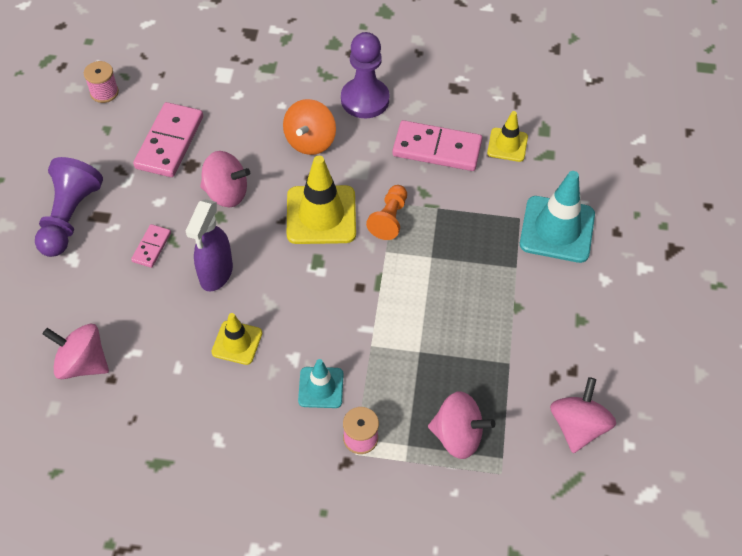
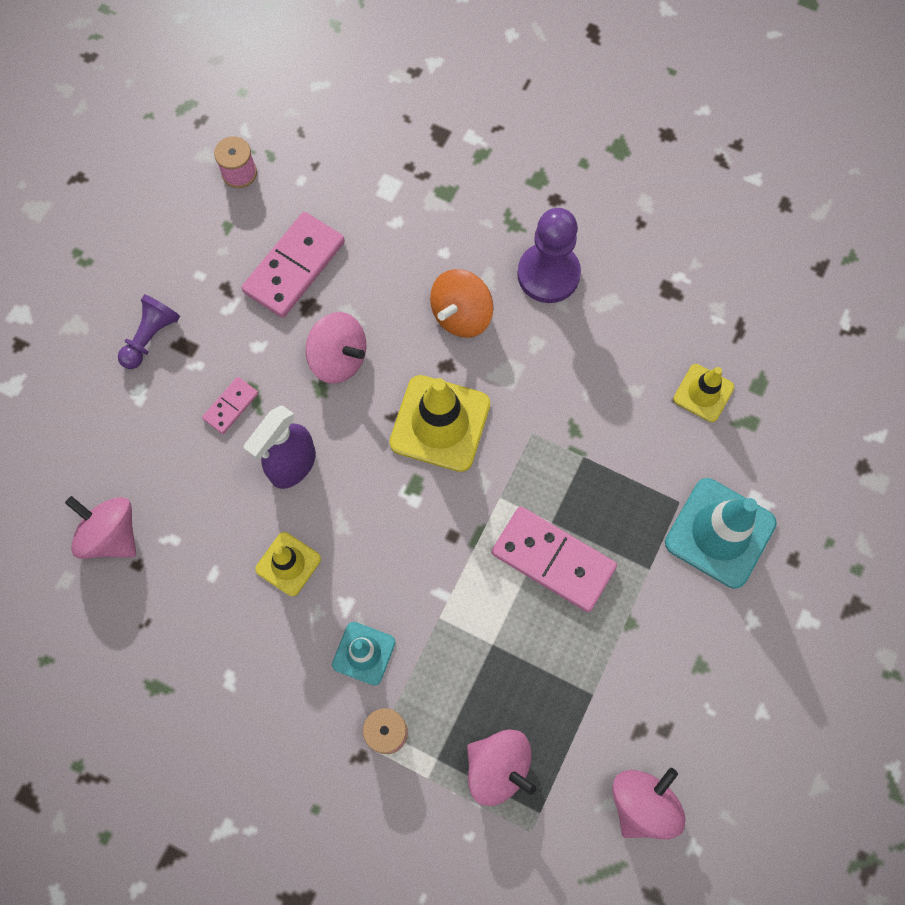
camera: 20 degrees right, 15 degrees up
purple pawn [35,157,103,257] -> purple pawn [118,294,180,369], size x0.63
orange pawn [366,185,407,240] -> none
pink domino [392,120,482,171] -> pink domino moved to [491,506,617,612]

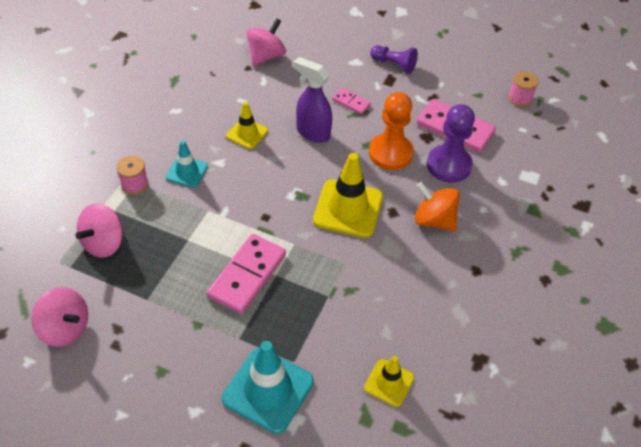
camera: 85 degrees right, 20 degrees down
pink spinning top [306,312,366,384] -> orange pawn [369,92,414,170]
purple pawn [517,208,581,303] -> purple pawn moved to [427,104,475,183]

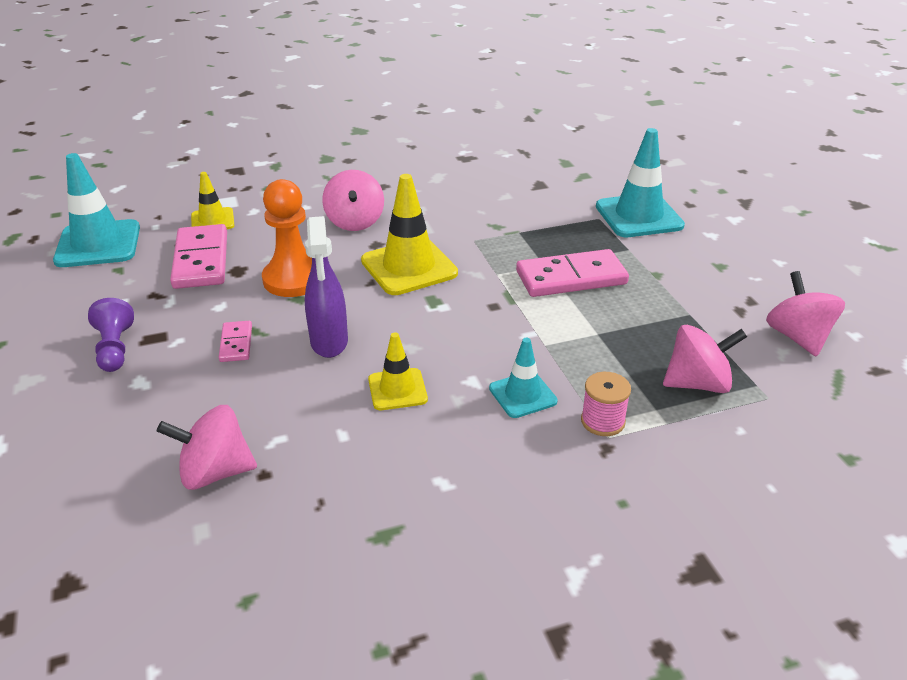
camera: 130 degrees left, 15 degrees down
yellow traffic cone [364,356,415,407] -> yellow traffic cone moved to [191,172,235,229]
orange spinning top [415,182,460,231] -> pink spinning top [322,170,384,231]
purple pawn [427,104,475,183] -> none
pink spool [508,71,539,107] -> turquoise traffic cone [53,153,140,267]

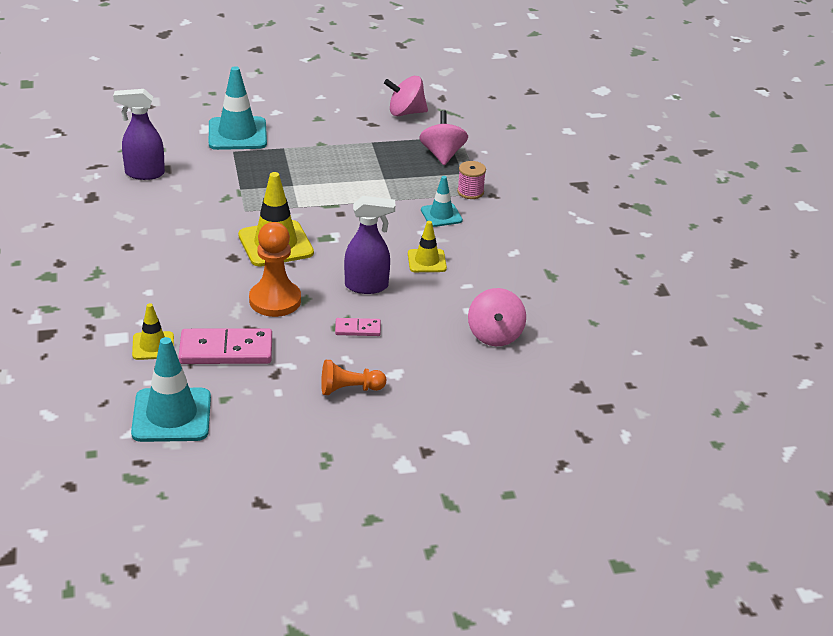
camera: 85 degrees left, 0 degrees up
purple pawn [88,298,134,372] -> orange pawn [321,360,386,395]
pink spinning top [322,170,384,231] -> none
pink domino [516,249,629,297] -> none
none -> purple spray bottle [113,89,165,180]

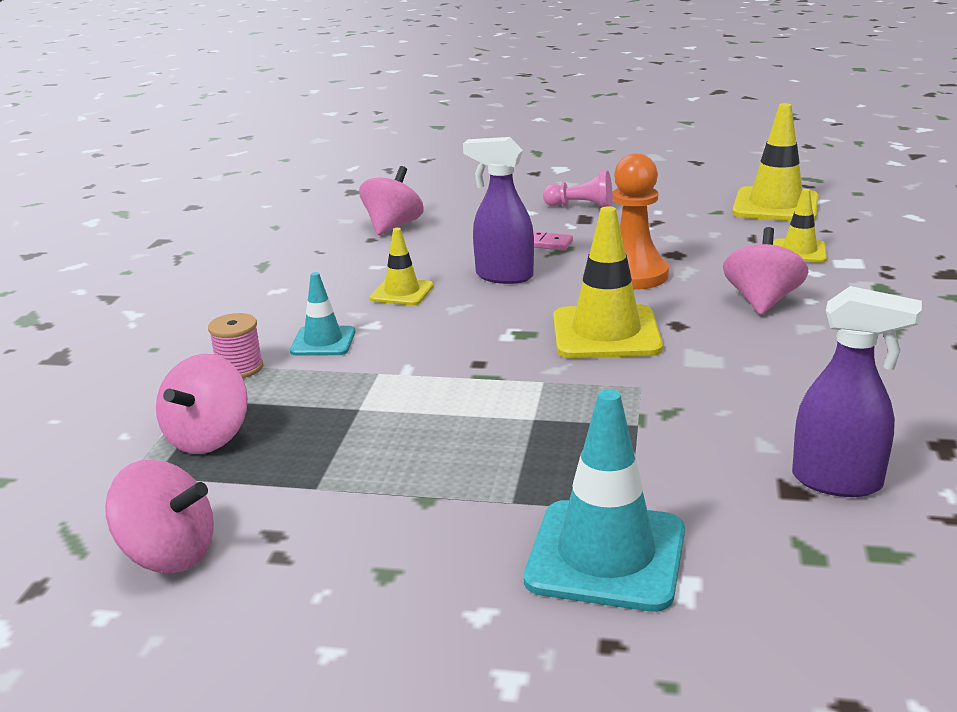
camera: 155 degrees left, 10 degrees down
turquoise traffic cone [131,337,211,442] -> yellow traffic cone [732,103,819,221]
pink domino [179,328,272,364] -> none
orange pawn [321,360,386,395] -> pink pawn [543,170,613,207]
none -> pink spinning top [723,227,808,315]

